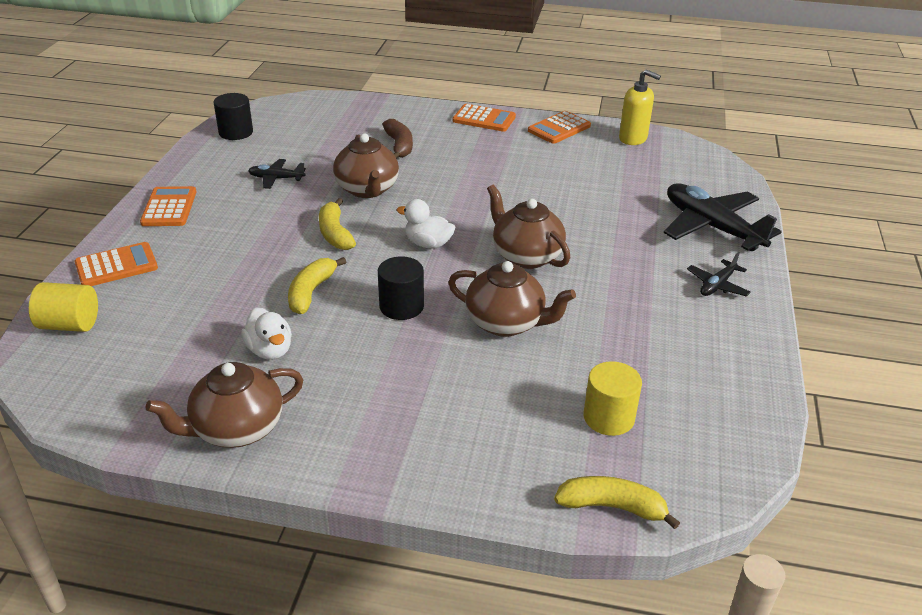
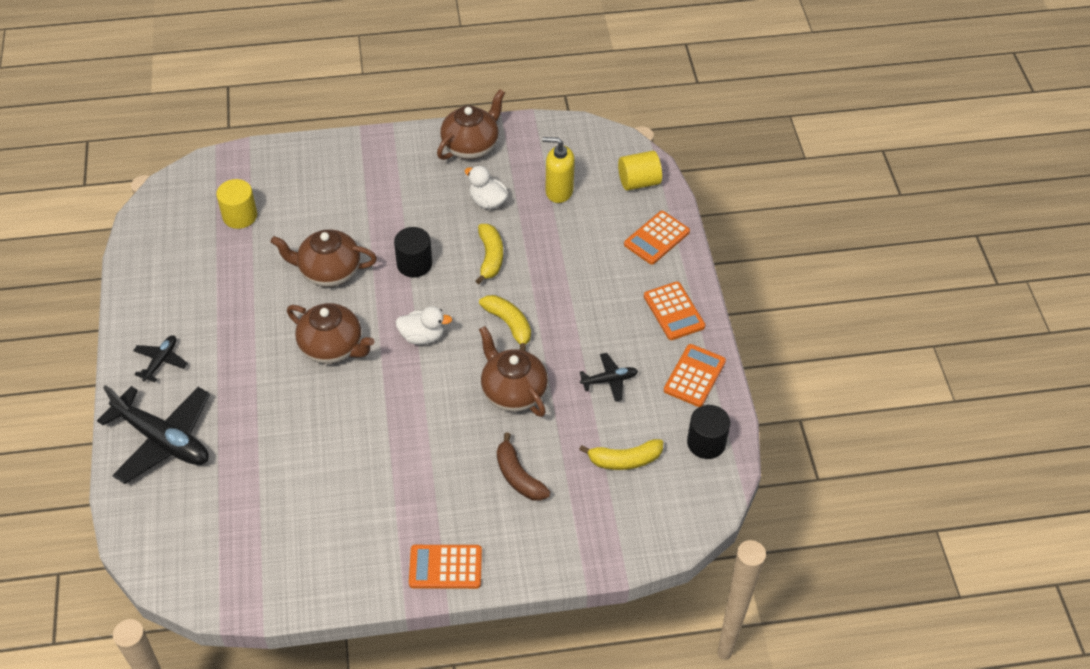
camera: 160 degrees right, 15 degrees up
orange calculator [528,111,591,144] -> orange calculator moved to [664,344,726,407]
yellow banana [554,476,680,529] -> yellow banana moved to [579,439,663,470]
yellow soap dispenser [619,69,661,145] -> yellow soap dispenser moved to [542,137,575,203]

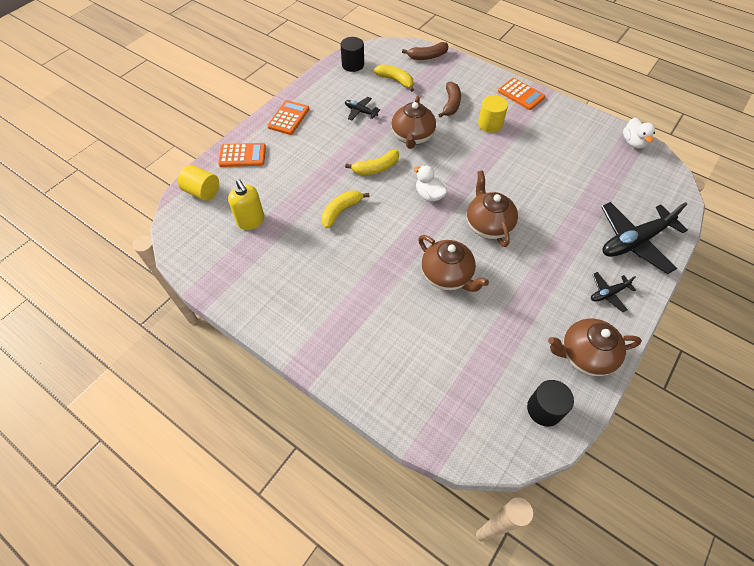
camera: 135 degrees left, 5 degrees up
black plane [97,385,210,484] -> black plane turned 105 degrees counterclockwise [601,202,688,274]
yellow cylinder [216,179,257,229] -> yellow cylinder moved to [478,95,508,133]
black cylinder [394,227,432,277] -> black cylinder moved to [527,380,574,427]
brown teapot [437,89,505,160] -> brown teapot moved to [548,318,642,376]
white duck [465,166,508,209] -> white duck moved to [623,117,655,149]
yellow banana [479,295,531,351] -> yellow banana turned 120 degrees counterclockwise [345,150,399,175]
orange calculator [664,344,726,407] -> none
none -> brown banana [402,42,448,60]

